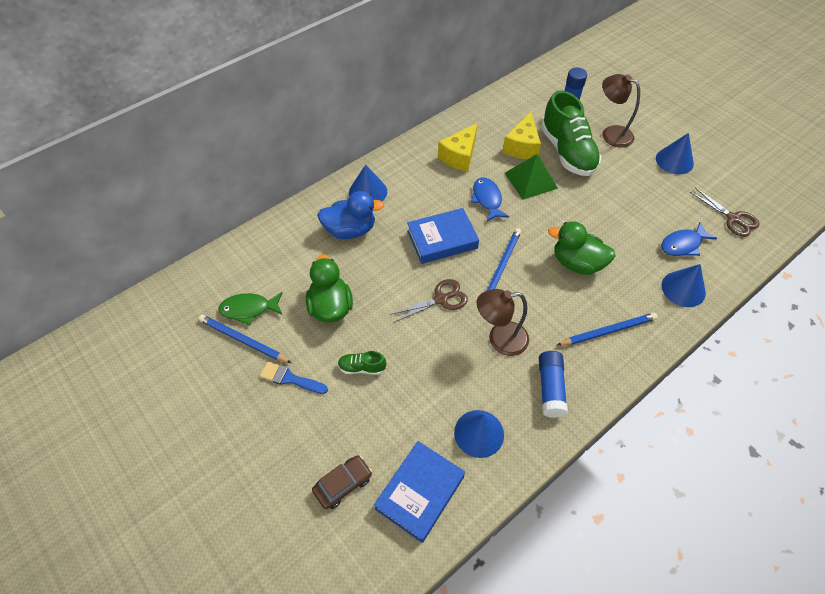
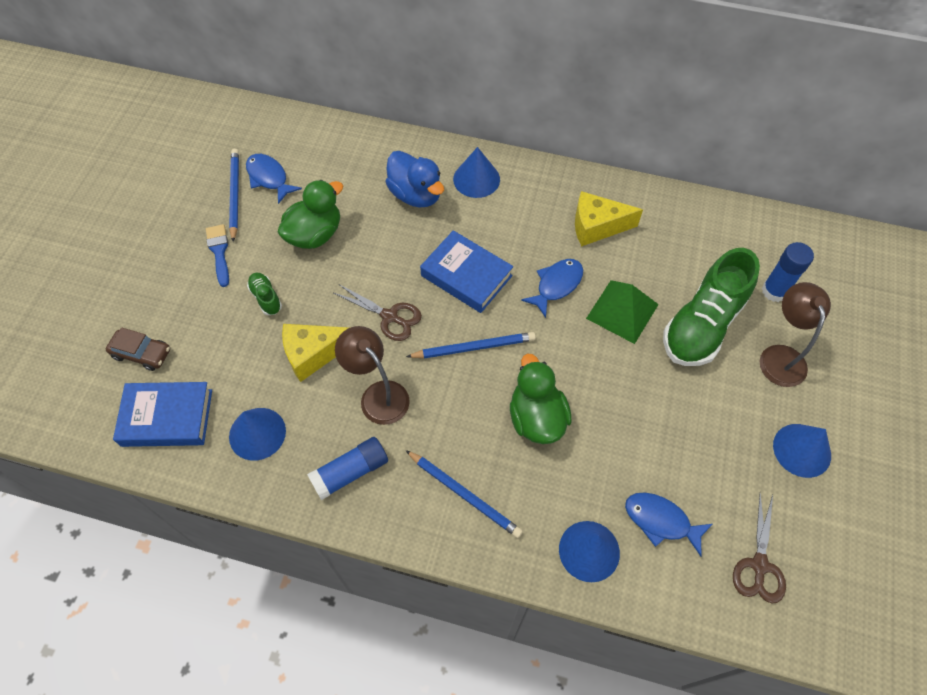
camera: 55 degrees right, 5 degrees up
green fish [218,292,282,325] -> blue fish [246,154,302,204]
yellow cheese [502,112,541,159] -> yellow cheese moved to [282,324,349,382]

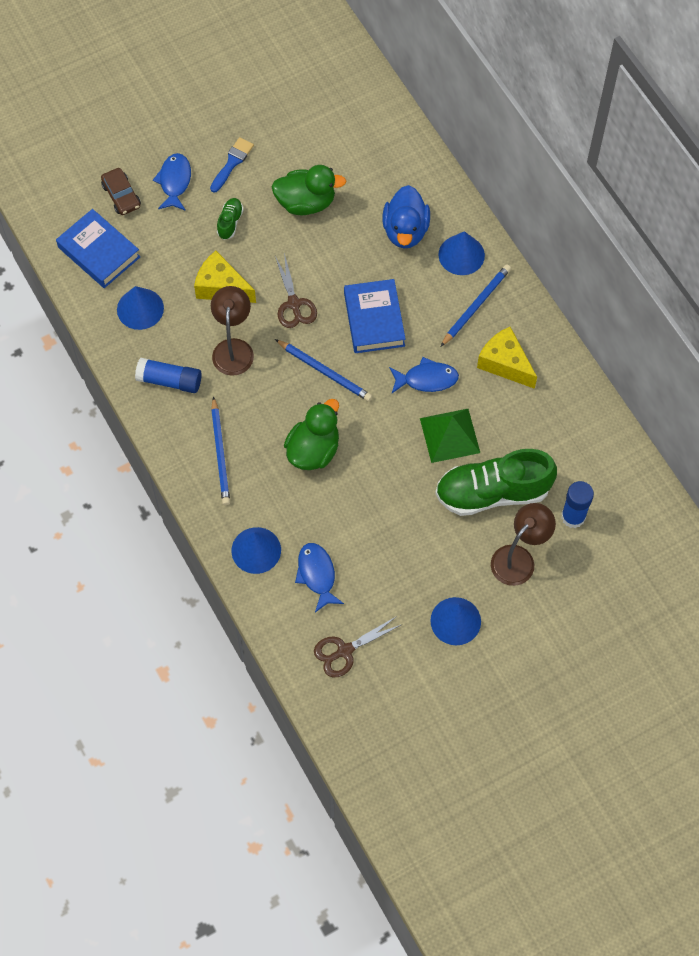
camera: 45 degrees right, 5 degrees up
blue pencil [229,149,239,242] -> blue pencil moved to [440,264,511,347]
blue fish [246,154,302,204] -> blue fish moved to [153,153,191,211]

